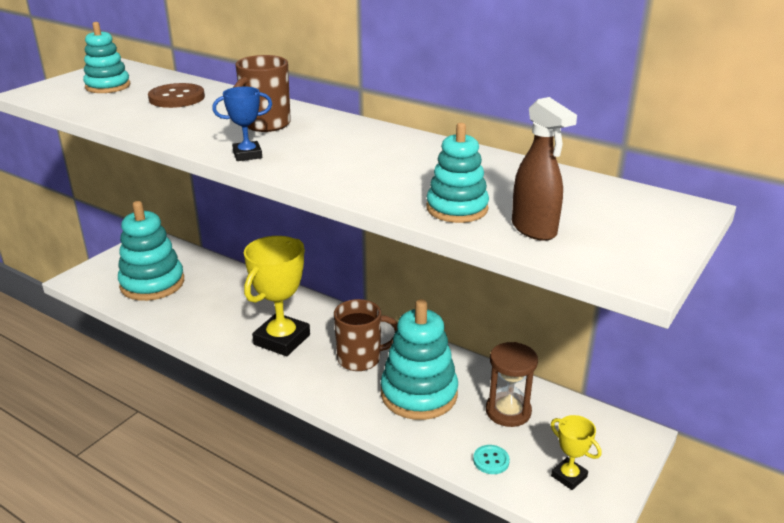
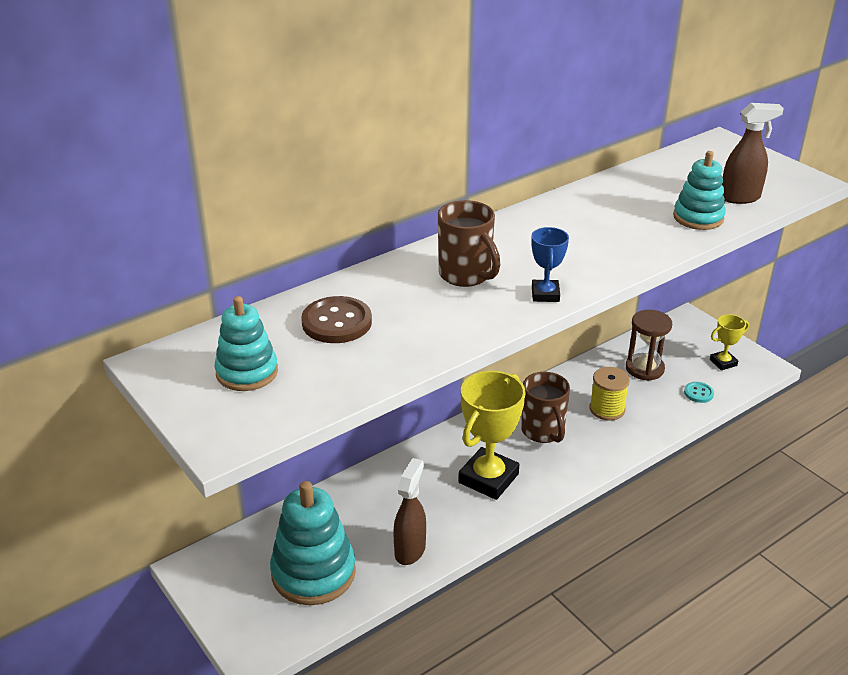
camera: 70 degrees left, 5 degrees up
yellow trophy [244,236,310,356] -> yellow trophy turned 75 degrees clockwise [458,371,526,500]
brown mug [334,299,398,371] -> brown mug turned 150 degrees clockwise [521,372,570,443]
turquoise stacking toy [381,299,458,420] -> yellow spool [590,367,630,421]
none -> brown spray bottle [393,458,426,565]

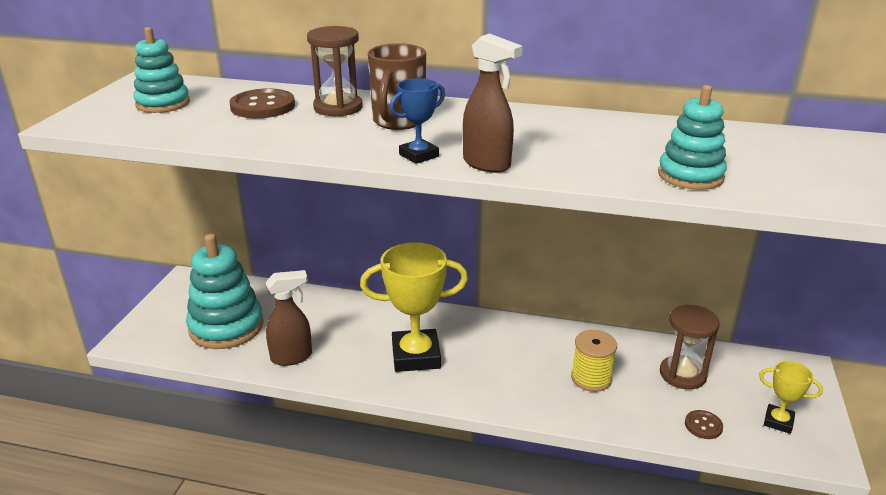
camera: 50 degrees right, 5 degrees down
brown mug [521,372,570,443] -> none
turquoise button [684,382,714,403] -> brown button [685,410,723,439]
brown spray bottle [722,103,784,204] -> brown spray bottle moved to [463,33,523,173]
none -> brown hourglass [307,26,363,117]

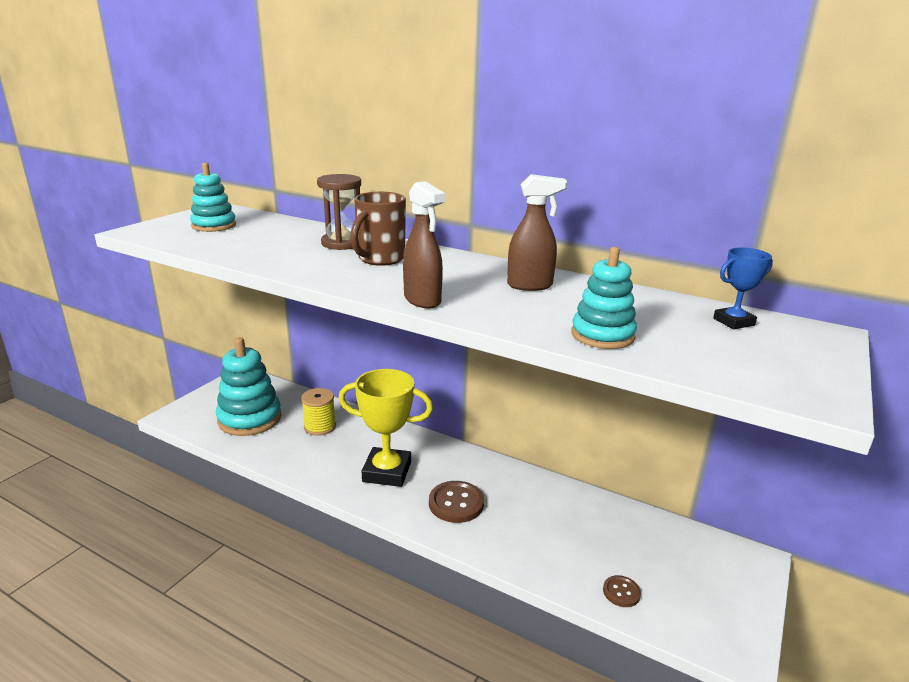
camera: 15 degrees right, 5 degrees down
brown button [229,88,295,118] -> brown button moved to [429,481,484,523]
brown spray bottle [266,270,312,366] -> brown spray bottle moved to [507,174,567,291]
blue trophy [390,78,445,164] -> blue trophy moved to [713,248,773,329]
yellow spool [571,330,617,392] -> yellow spool moved to [301,388,336,436]
brown hourglass [660,304,720,390] -> none
yellow trophy [759,361,823,434] -> none

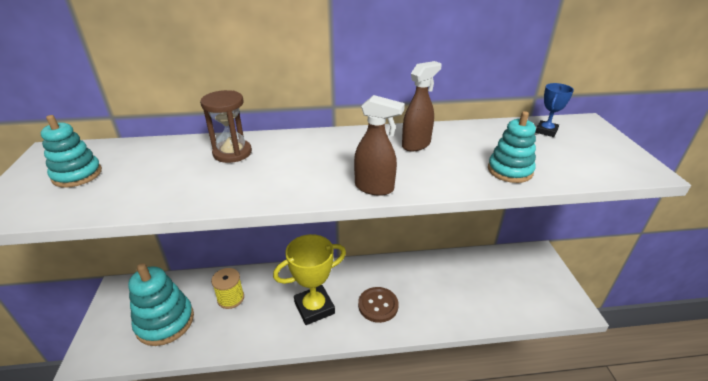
camera: 35 degrees left, 10 degrees up
brown mug [351,192,406,266] -> none
brown button [603,575,641,607] -> none

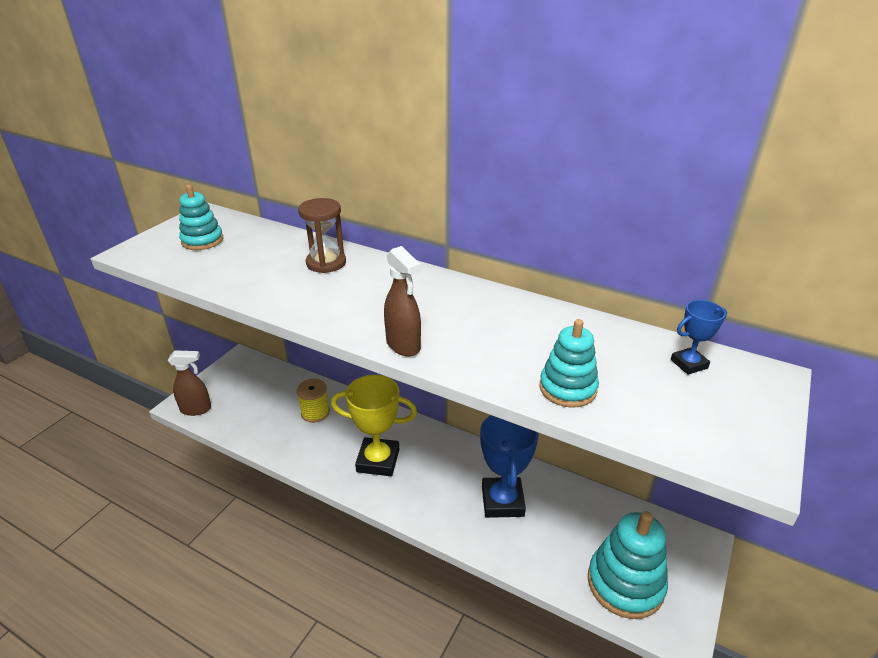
camera: 35 degrees right, 0 degrees up
turquoise stacking toy [128,263,194,346] -> turquoise stacking toy moved to [588,511,668,619]
brown button [358,287,399,323] -> none
brown spray bottle [402,61,442,151] -> brown spray bottle moved to [168,350,211,416]
none -> blue trophy [480,415,539,518]

